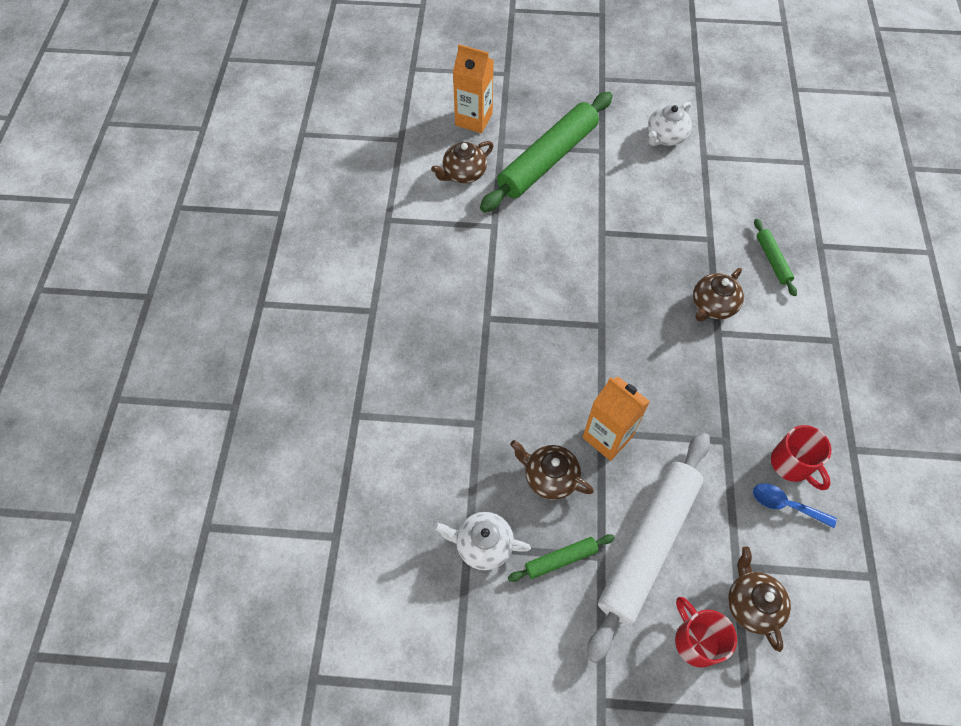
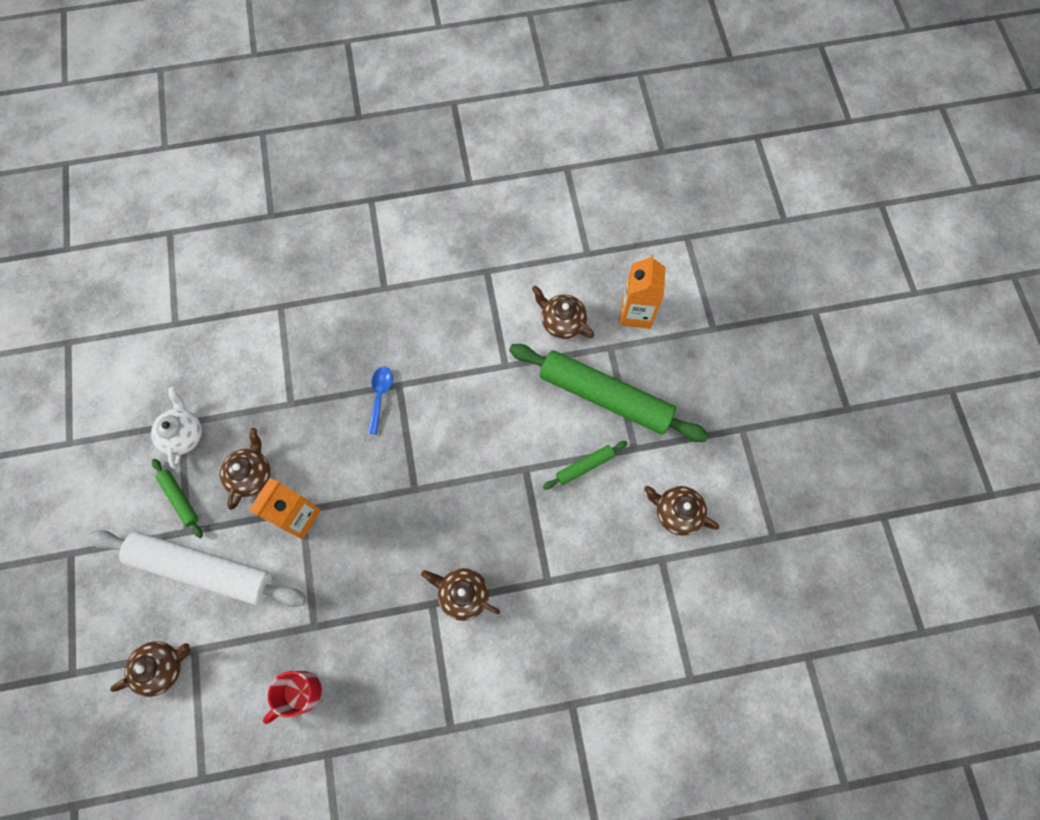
camera: 75 degrees right, 10 degrees up
white teapot [648,102,692,146] -> brown teapot [644,486,719,536]
red mug [675,597,737,668] -> none
blue spoon [753,483,837,528] -> blue spoon moved to [368,367,393,435]
green rolling pin [754,219,797,296] -> green rolling pin moved to [543,441,628,489]

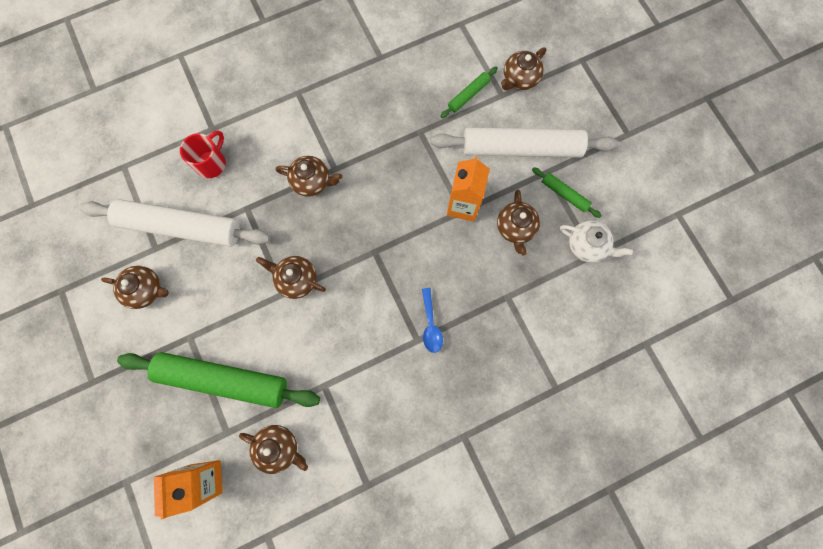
camera: 165 degrees right, 5 degrees up
white teapot [151,387,202,469] -> white teapot turned 45 degrees counterclockwise [560,221,633,263]
red mug [263,671,322,724] -> red mug moved to [180,130,226,178]
green rolling pin [543,441,628,489] -> green rolling pin moved to [440,67,498,118]
none -> white rolling pin [79,199,270,247]
none -> brown teapot [256,256,326,299]

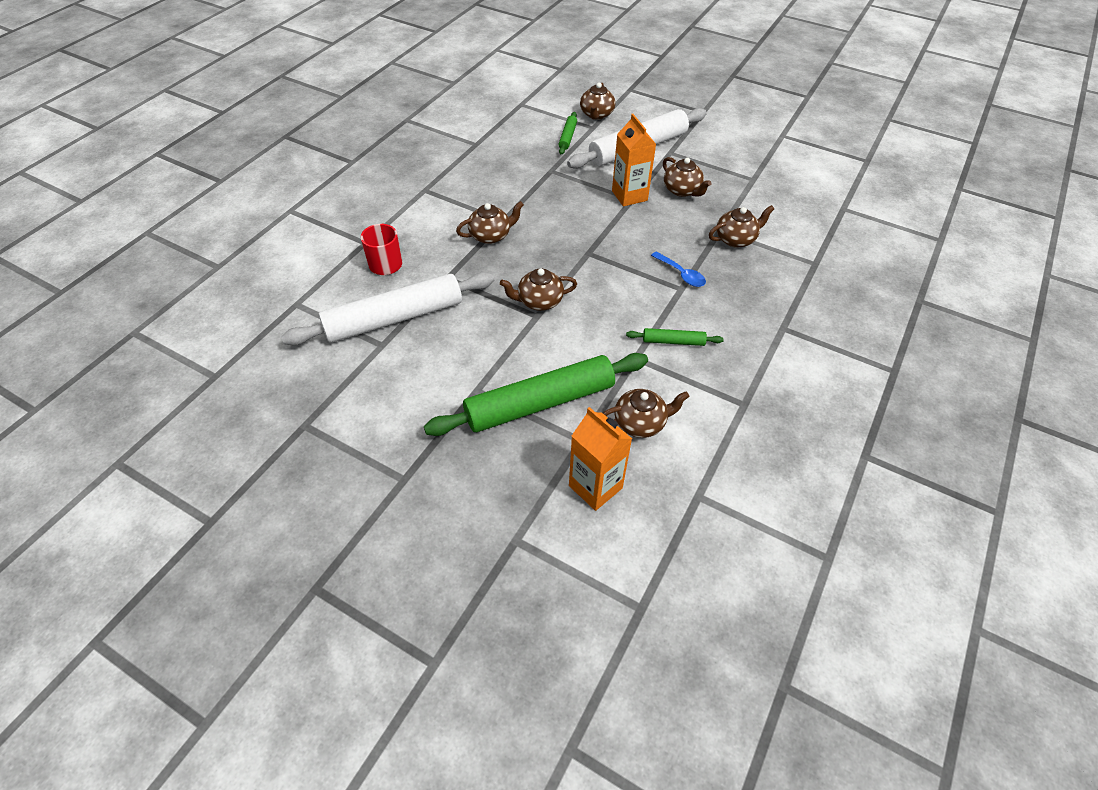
camera: 35 degrees left, 25 degrees down
brown teapot [101,266,169,309] -> brown teapot moved to [709,205,774,248]
green rolling pin [532,167,602,218] -> green rolling pin moved to [626,328,724,346]
white teapot [560,221,633,263] -> none

